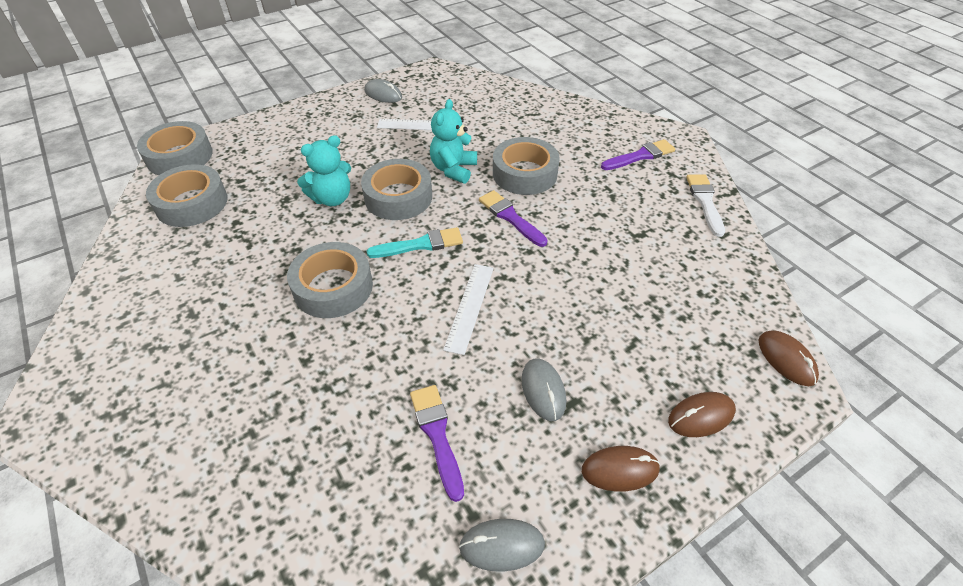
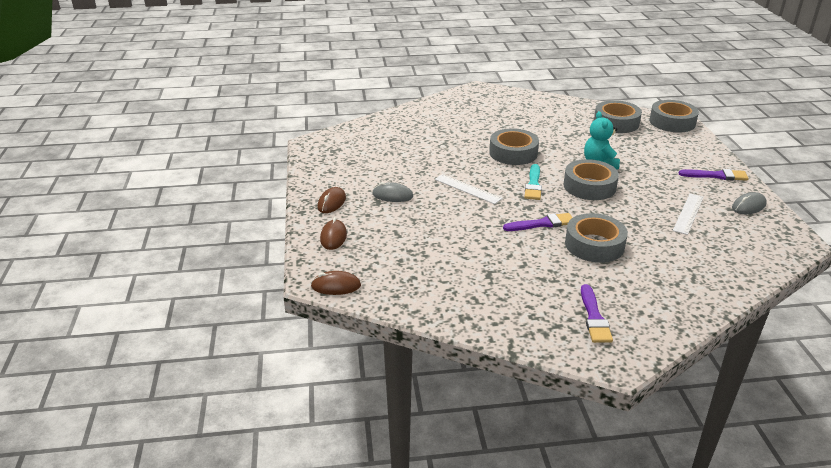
camera: 115 degrees right, 15 degrees down
purple brush [410,385,464,502] -> purple brush moved to [678,169,749,181]
turquoise teddy bear [430,99,477,184] -> none
grey mouse [459,519,545,571] -> none
white brush [686,174,725,237] -> none

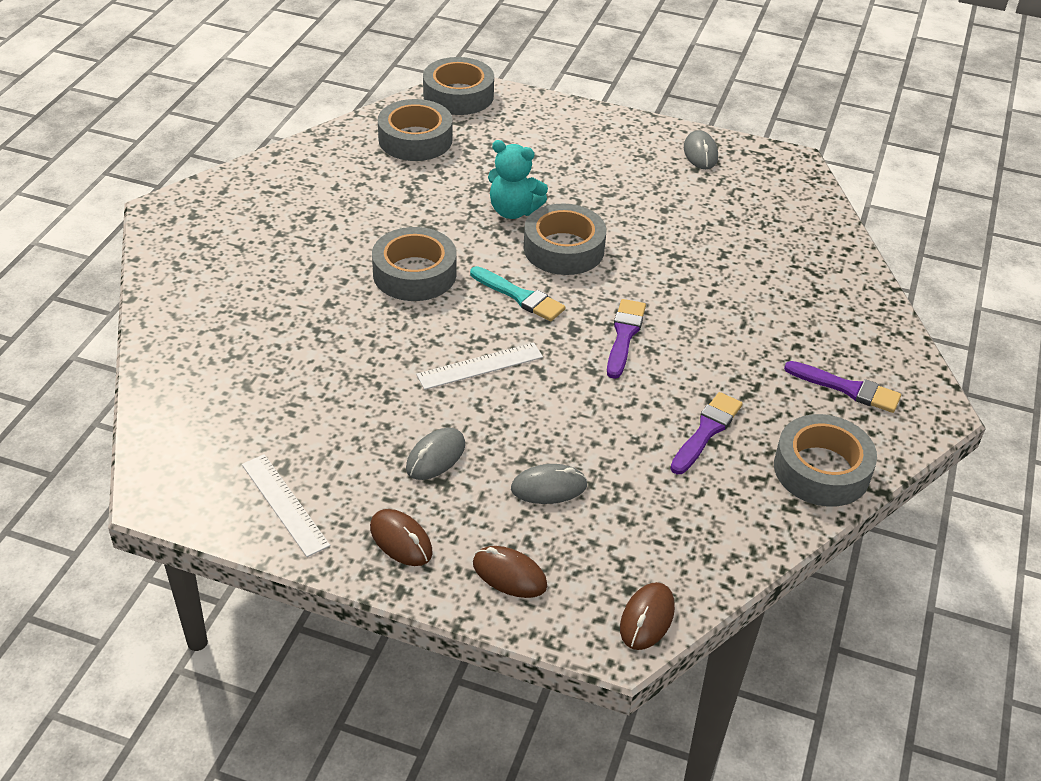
camera: 65 degrees left, 10 degrees up
grey tape [565,213,628,263] -> grey tape moved to [774,414,877,507]
white ruler [673,193,704,235] -> white ruler moved to [242,454,330,557]
purple brush [678,169,749,181] -> purple brush moved to [670,392,743,474]
none -> grey mouse [511,464,588,504]

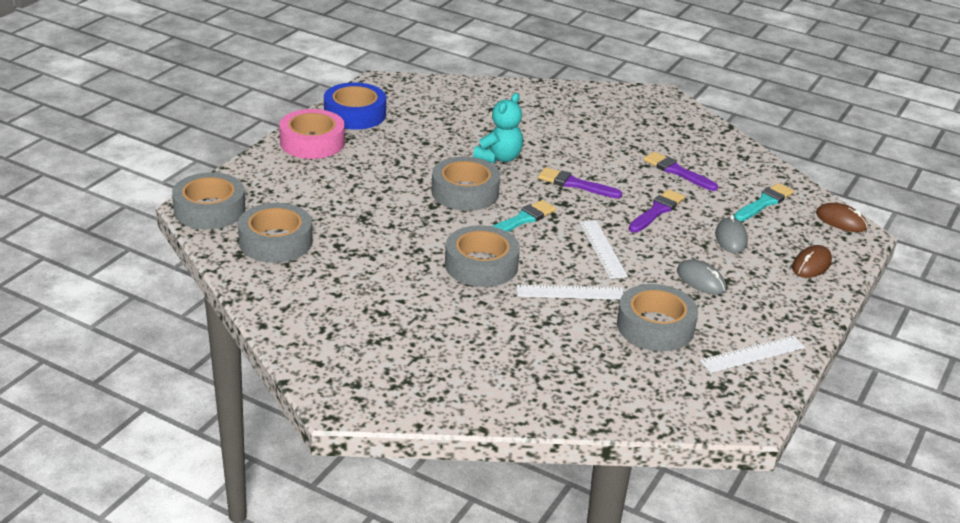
camera: 80 degrees left, 10 degrees down
brown mouse [370,509,433,566] -> none
turquoise teddy bear [488,140,548,219] -> turquoise teddy bear moved to [473,93,523,163]
grey mouse [684,130,718,169] -> blue tape [324,82,386,130]
grey tape [774,414,877,507] -> grey tape moved to [617,284,698,351]
purple brush [784,361,901,413] -> purple brush moved to [629,189,685,233]
none -> pink tape [279,109,345,159]
none -> white ruler [516,284,624,300]
none -> turquoise brush [734,183,794,221]

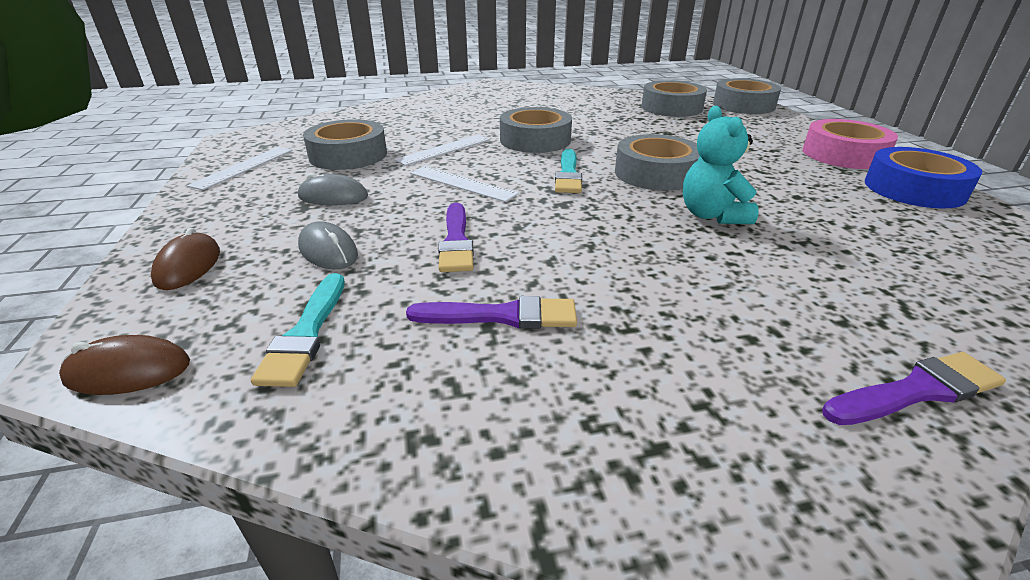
camera: 140 degrees right, 0 degrees up
purple brush [538,167,622,198] -> purple brush moved to [822,352,1006,425]

